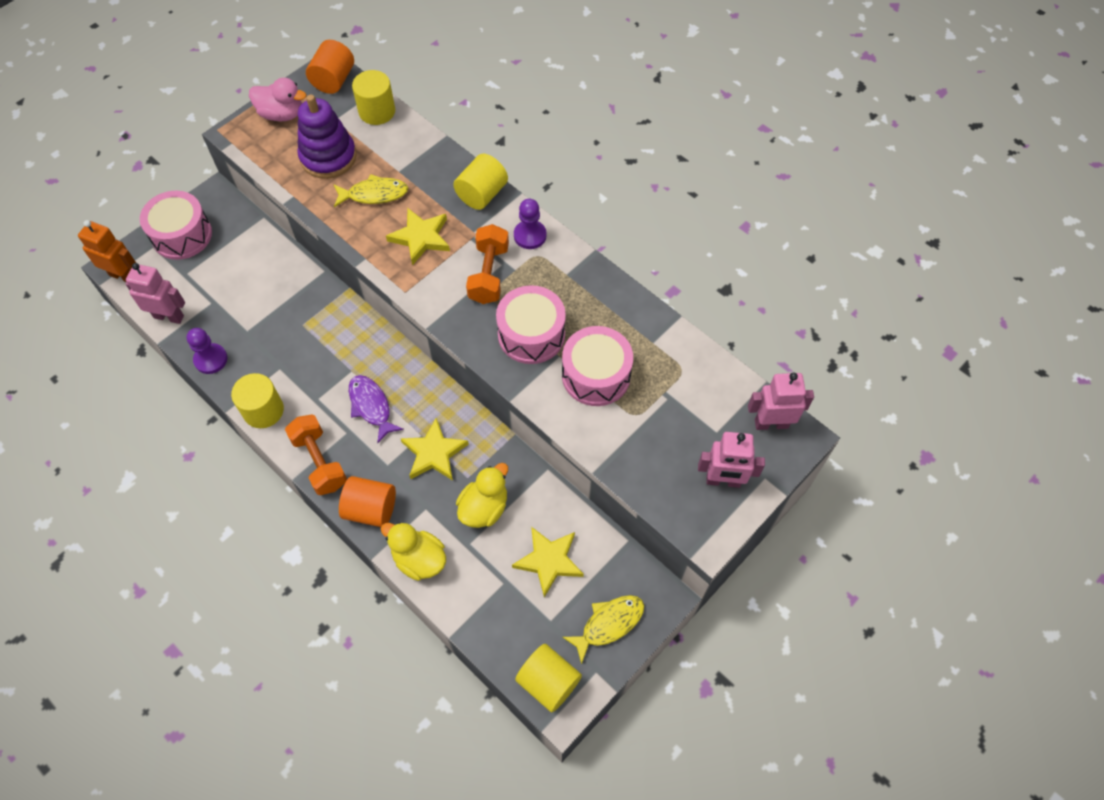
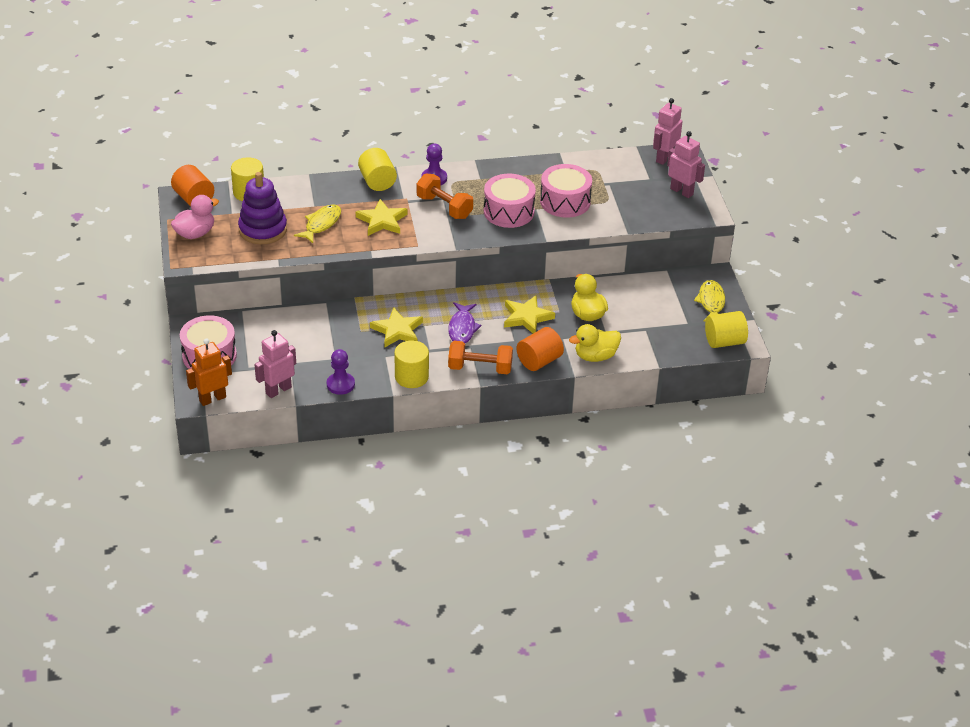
camera: 55 degrees left, 20 degrees down
purple fish [349,375,404,443] -> purple fish turned 90 degrees counterclockwise [448,302,481,343]
yellow star [512,527,584,597] -> yellow star moved to [370,307,423,348]
pink robot [698,432,765,488] -> pink robot turned 90 degrees counterclockwise [667,131,705,198]

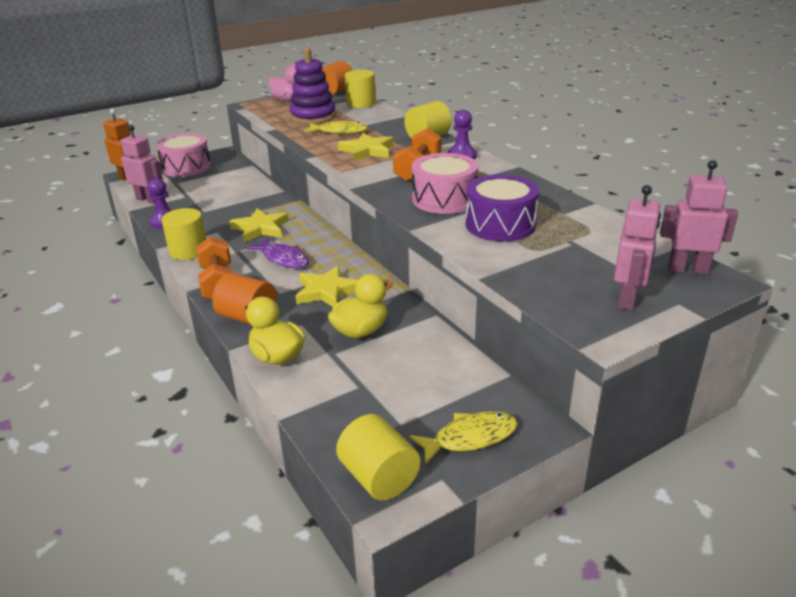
camera: 70 degrees right, 10 degrees down
purple fish [448,302,481,343] -> purple fish turned 120 degrees counterclockwise [247,238,309,268]
pink drum [540,164,592,218] -> purple drum [466,175,539,241]

